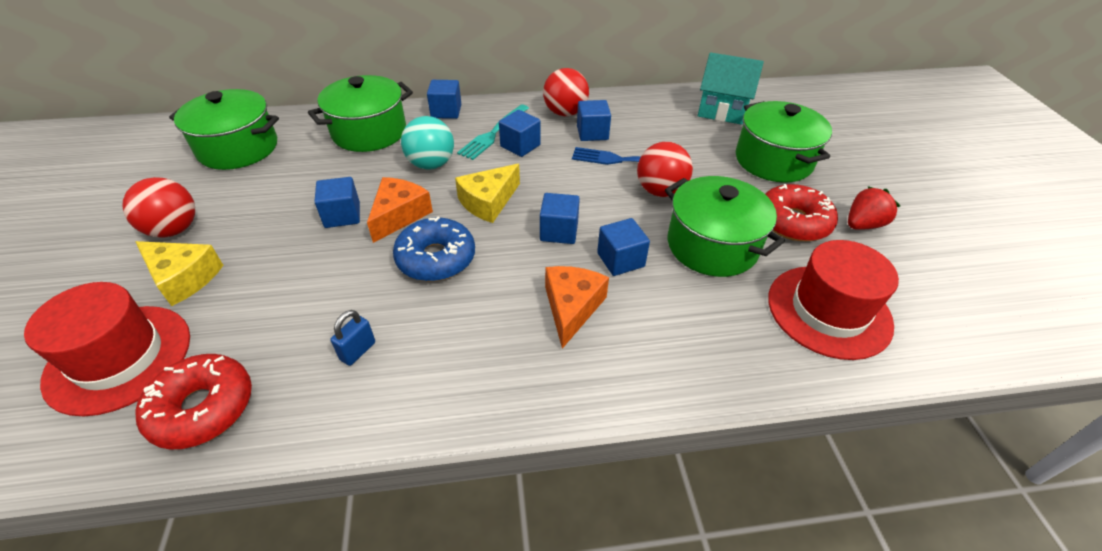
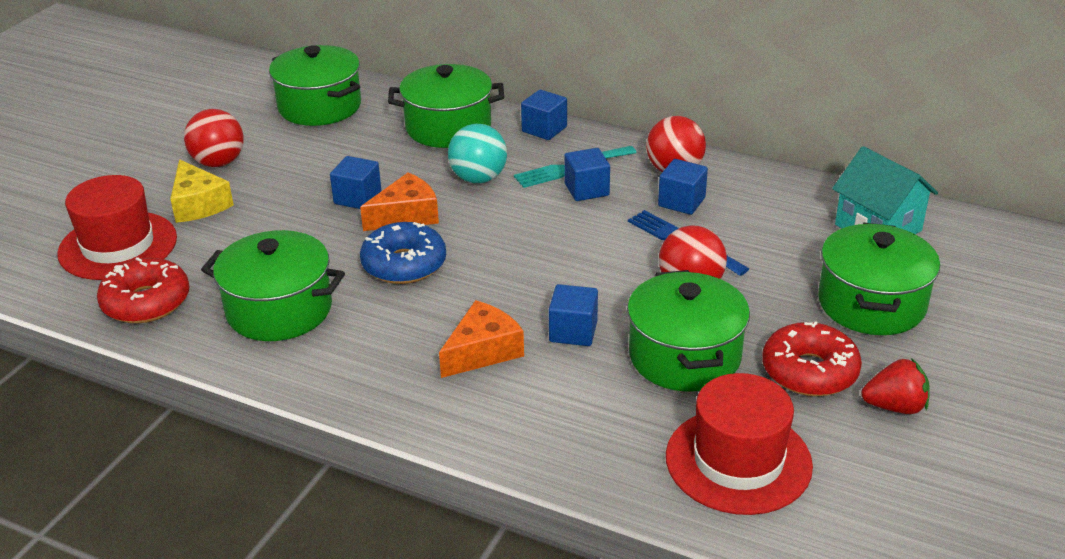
camera: 35 degrees right, 10 degrees down
blue padlock [330,310,375,366] -> green pot [201,230,345,341]
yellow cheese [455,164,520,223] -> none
blue cube [540,193,580,244] -> none

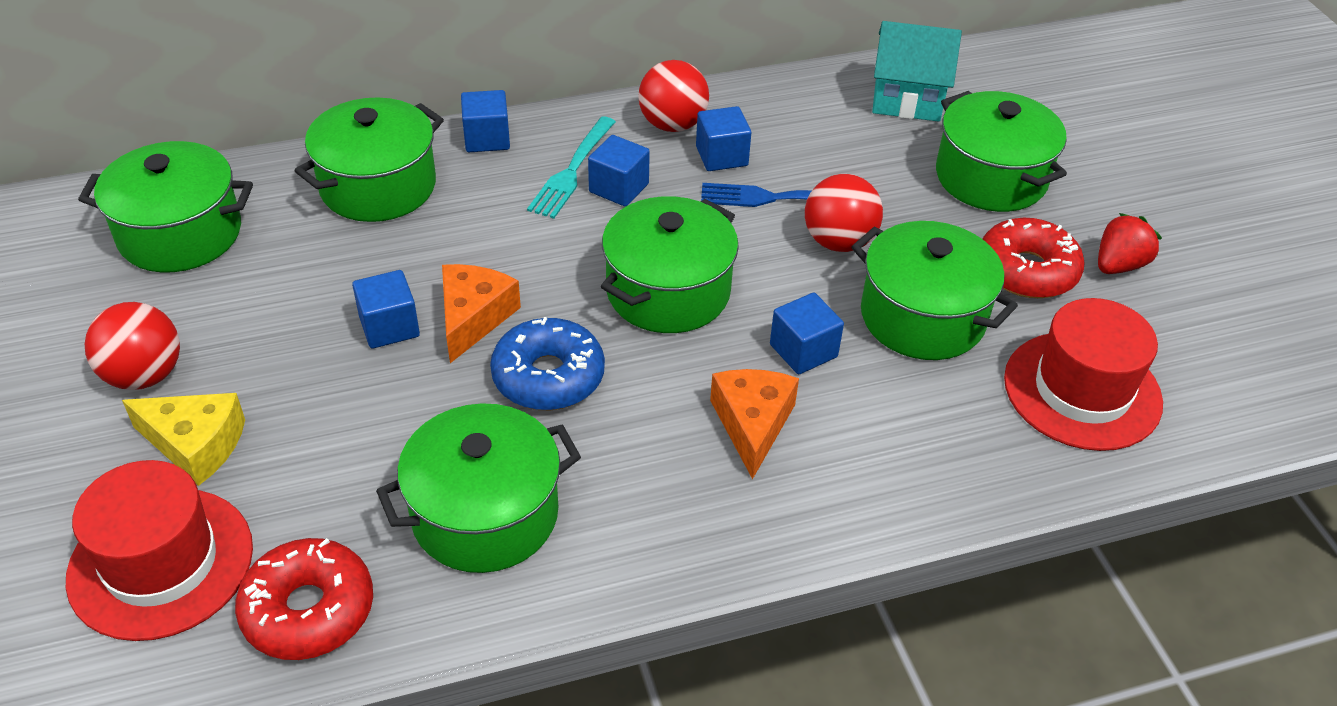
camera: 45 degrees left, 10 degrees up
turquoise ball [448,124,507,183] -> none
none -> green pot [601,196,739,333]

